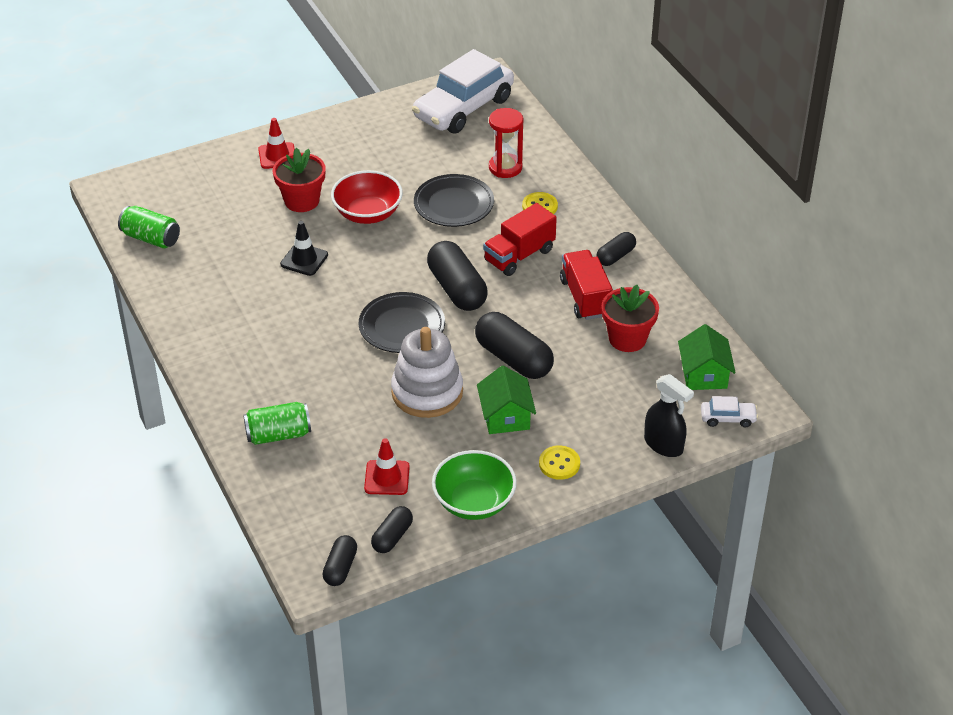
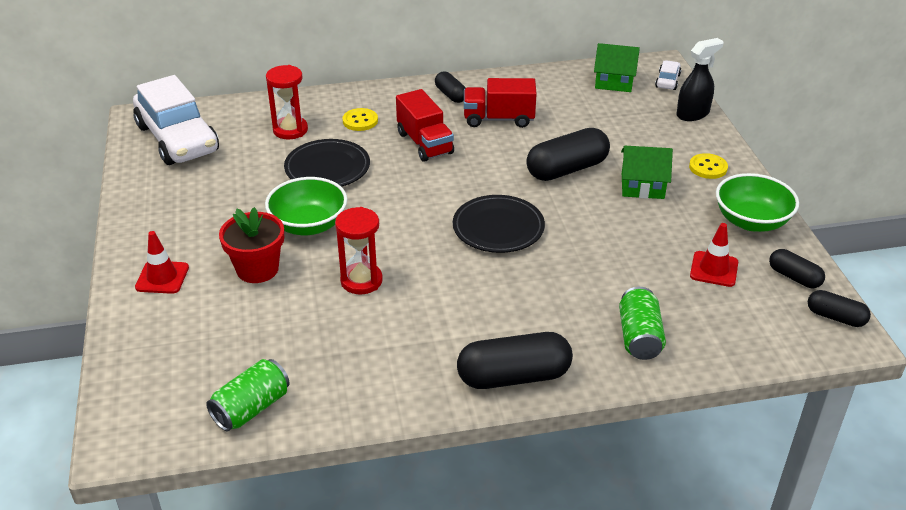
camera: 75 degrees left, 5 degrees down
black traffic cone [280,221,328,276] -> red hourglass [335,207,383,294]
red bowl [331,170,403,224] -> green bowl [265,177,347,235]
white stacking toy [391,327,463,418] -> none
black capsule [427,241,488,311] -> black capsule moved to [457,332,573,389]
red flower pot [602,285,659,352] -> none

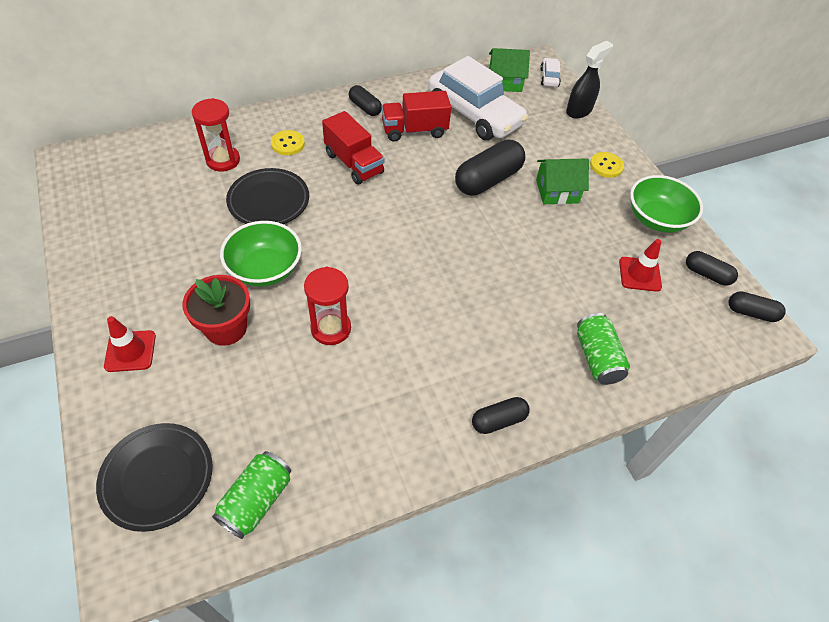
camera: 15 degrees left, 15 degrees up
white car [133,75,219,165] -> white car moved to [428,56,528,140]
black plate [453,195,545,253] -> black plate moved to [96,423,213,532]
black capsule [457,332,573,389] -> black capsule [472,397,530,434], size x0.56

